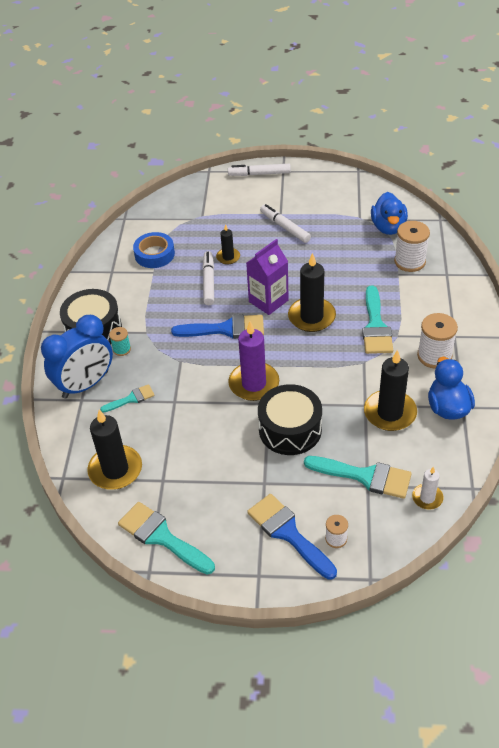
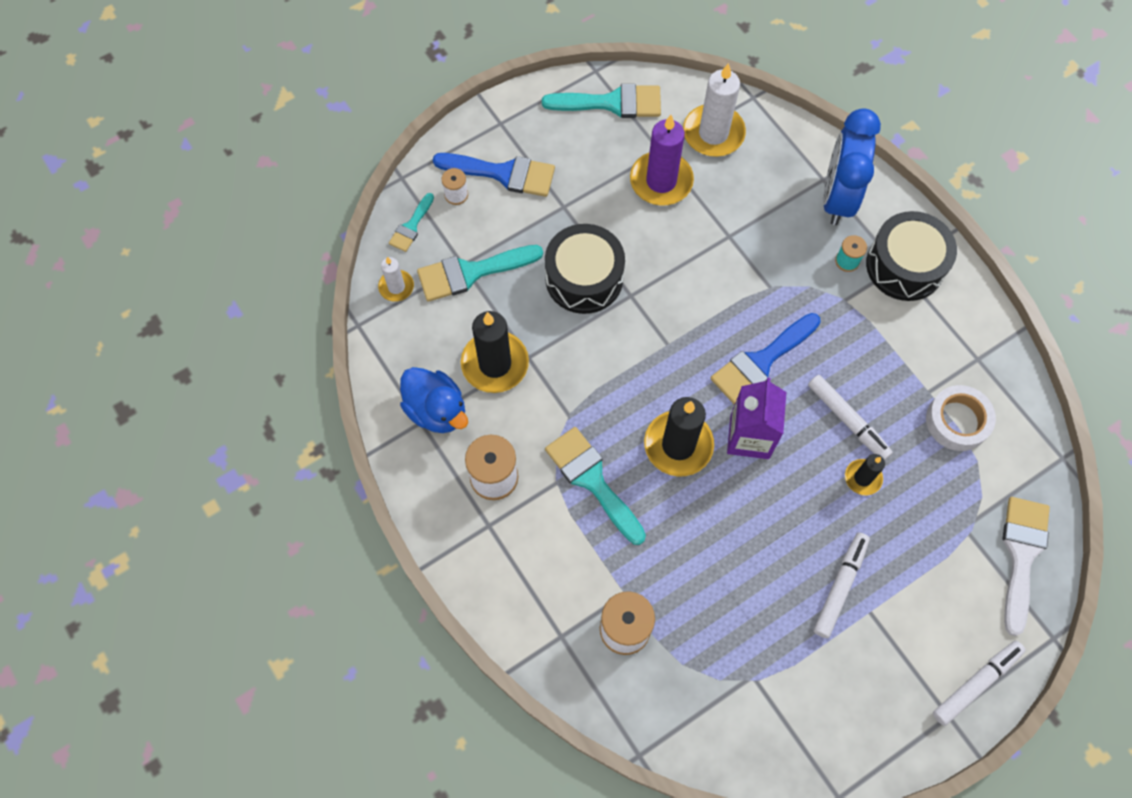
camera: 140 degrees right, 20 degrees up
black candle [87,410,142,490] -> white candle [683,63,746,157]
turquoise brush [100,384,155,413] -> turquoise brush moved to [389,193,434,252]
blue tape [133,232,175,268] -> white tape [926,385,996,451]
purple candle [228,321,279,401] -> purple candle moved to [630,115,694,206]
white marker [260,204,311,243] -> white marker turned 75 degrees counterclockwise [814,533,870,638]
blue duck [371,192,408,235] -> none
none -> white brush [1003,497,1050,636]

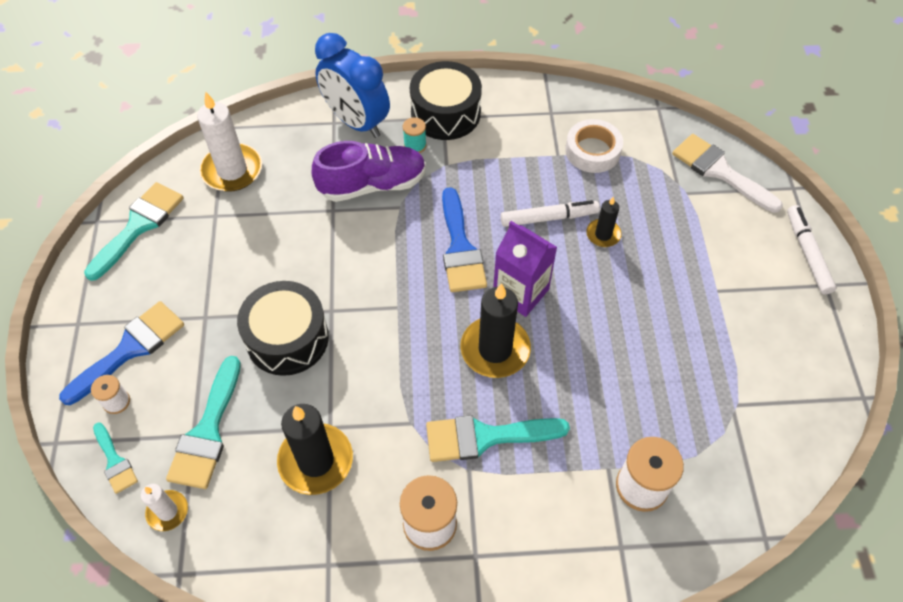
camera: 60 degrees left, 10 degrees down
blue duck [400,367,468,433] -> none
purple candle [630,115,694,206] -> none
white marker [814,533,870,638] -> none
none -> purple shoe [312,141,426,202]

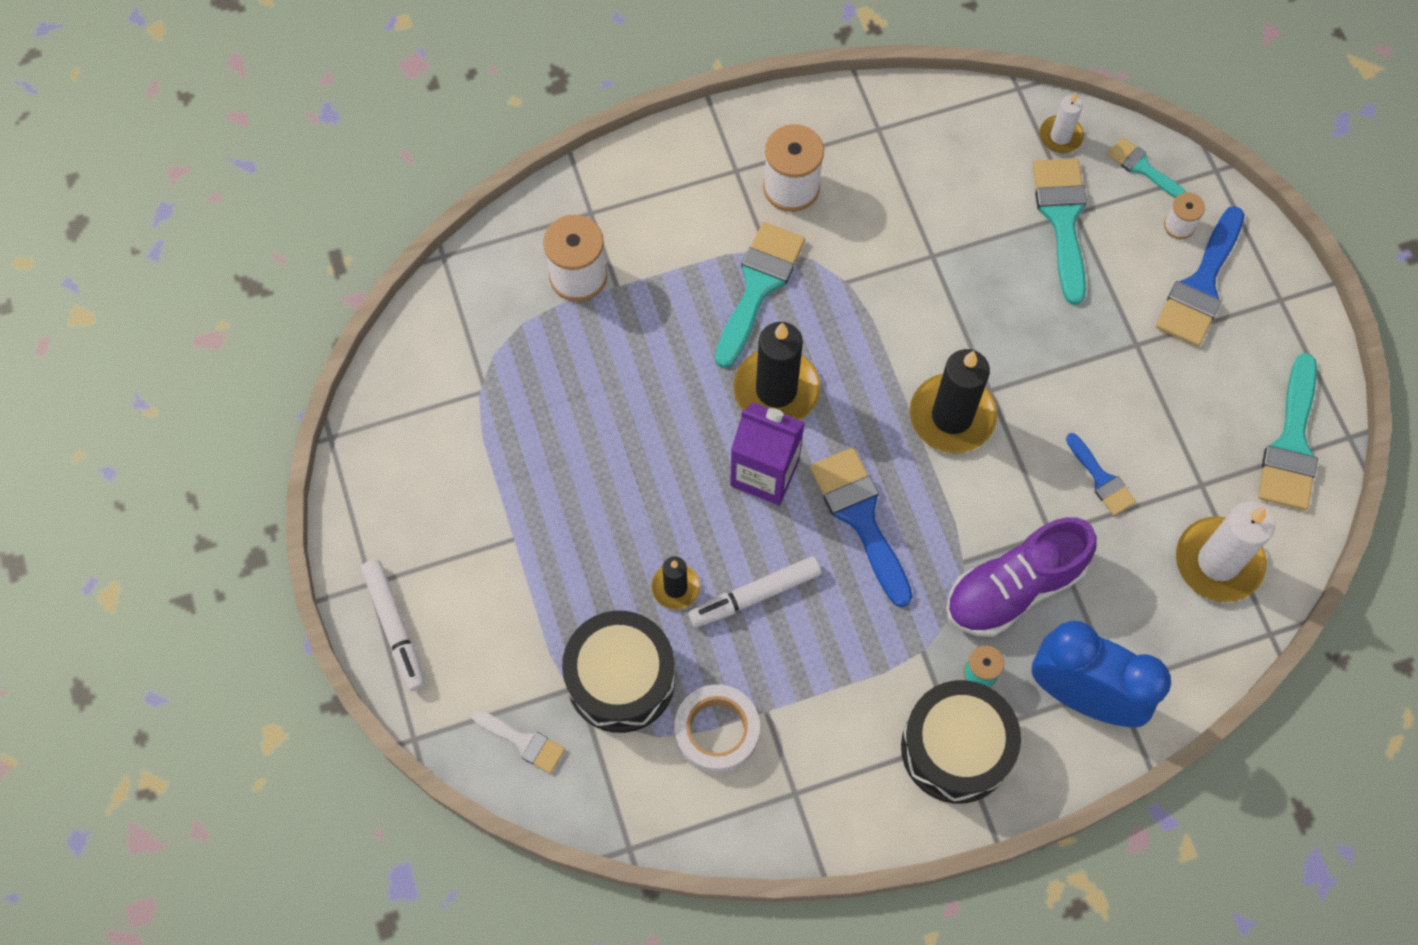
camera: 165 degrees right, 10 degrees up
black drum [237,281,329,376] -> black drum moved to [562,611,675,733]
black candle [277,404,353,495] -> black candle moved to [910,349,997,453]
turquoise brush [426,415,570,462] -> turquoise brush turned 45 degrees counterclockwise [715,222,805,368]
white brush [672,134,783,213] -> white brush [472,710,565,774], size x0.56
none -> blue brush [1066,433,1136,516]

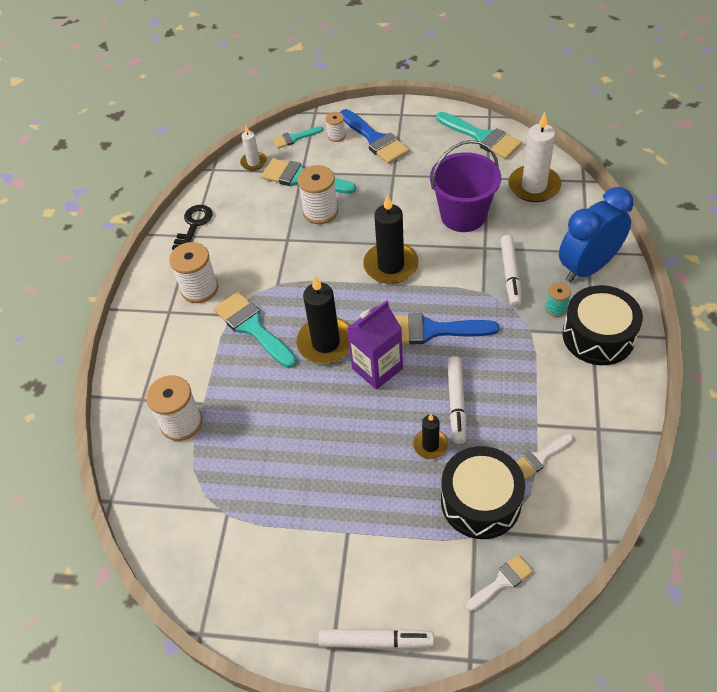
camera: 60 degrees left, 15 degrees down
white tape [674,684,760,774] -> white brush [516,434,574,479]
purple shoe [946,517,1097,637] -> white marker [500,235,522,307]
blue brush [1066,433,1136,516] -> purple bucket [430,140,501,232]
none -> black key [172,205,212,250]
none -> white spool [298,165,338,224]

